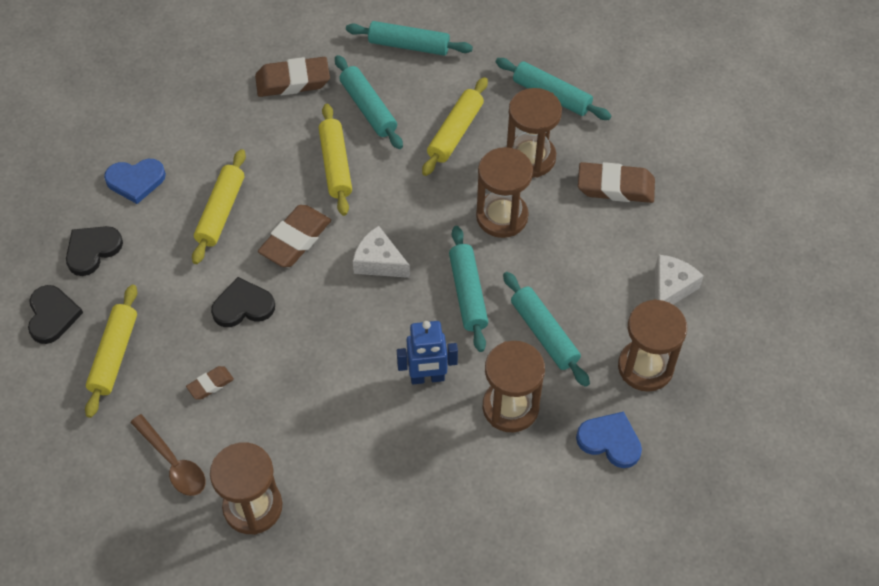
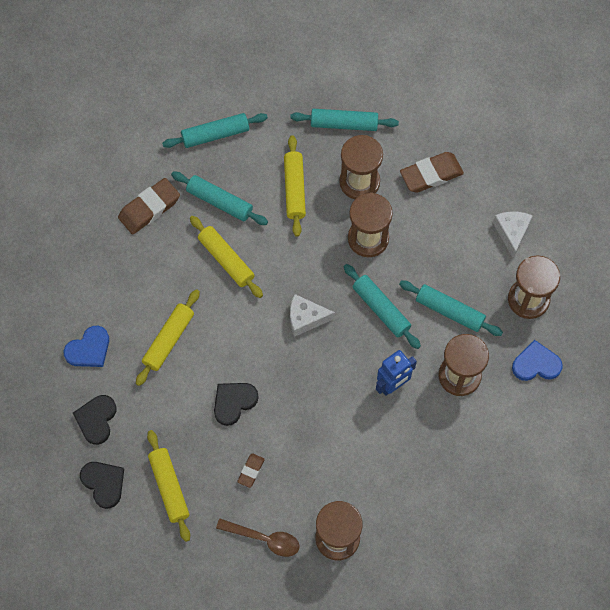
camera: 30 degrees left, 10 degrees up
yellow rolling pin [192,149,246,264] -> yellow rolling pin turned 45 degrees clockwise [136,289,200,386]
brown eraser [258,205,331,267] -> none

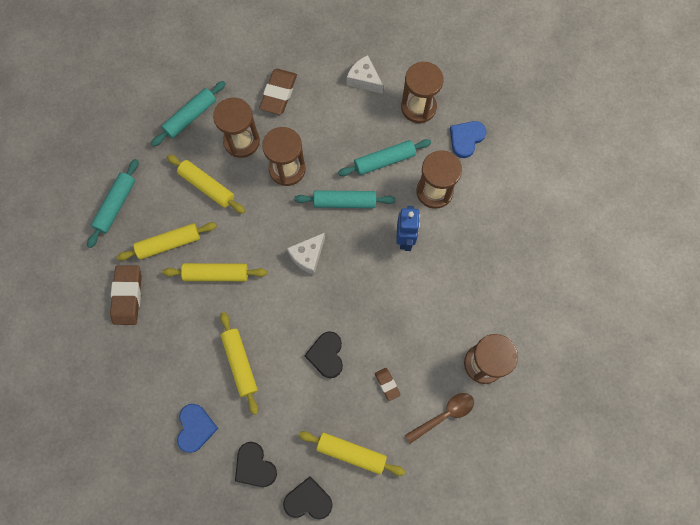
camera: 50 degrees left, 5 degrees up
turquoise rolling pin [171,172,268,225] -> yellow rolling pin [116,222,217,261]

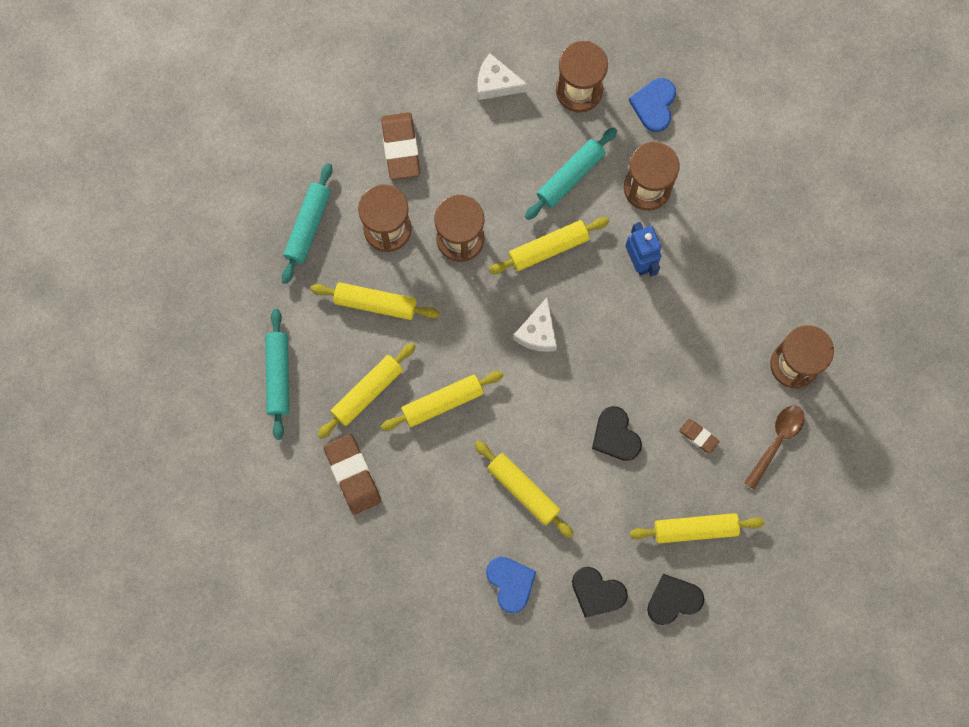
camera: 25 degrees left, 5 degrees up
turquoise rolling pin [294,190,396,208] -> yellow rolling pin [489,217,609,274]

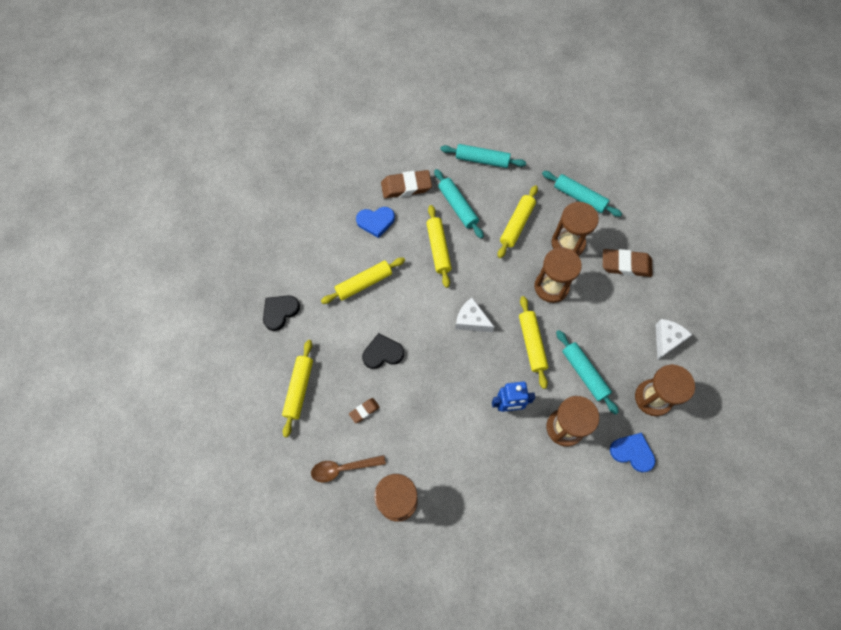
camera: 105 degrees right, 10 degrees down
yellow rolling pin [318,343,416,439] -> turquoise rolling pin [434,169,484,238]
blue heart [486,557,537,613] -> blue heart moved to [356,207,395,238]
black heart [647,574,704,625] -> none
brown spoon [744,406,805,489] -> brown spoon turned 120 degrees clockwise [311,455,386,483]

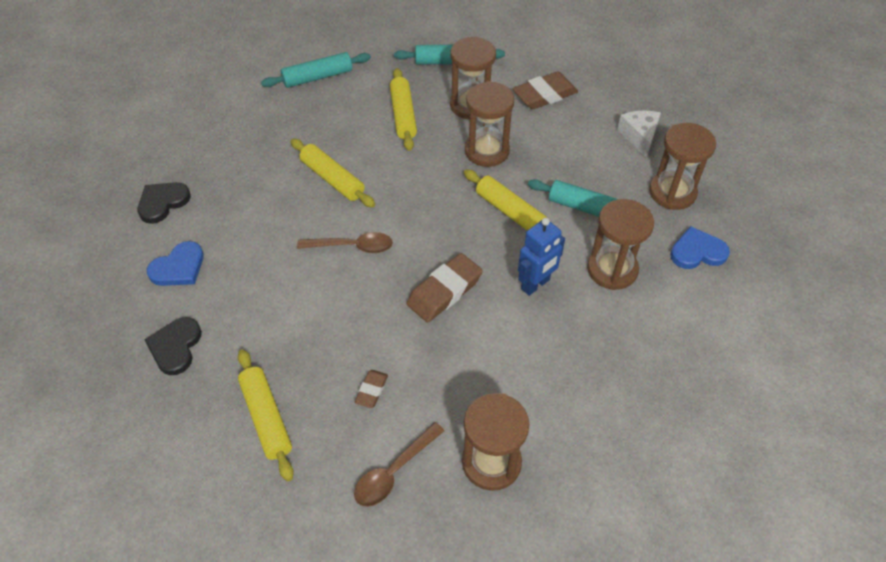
camera: 35 degrees left, 15 degrees down
yellow rolling pin [321,257,405,304] -> none
blue heart [356,207,395,238] -> blue heart moved to [147,241,204,286]
black heart [362,333,404,369] -> black heart moved to [138,182,191,224]
brown eraser [381,170,432,198] -> brown eraser moved to [406,253,483,323]
turquoise rolling pin [434,169,484,238] -> none
white cheese [455,298,494,332] -> none
none -> brown spoon [297,232,393,253]

